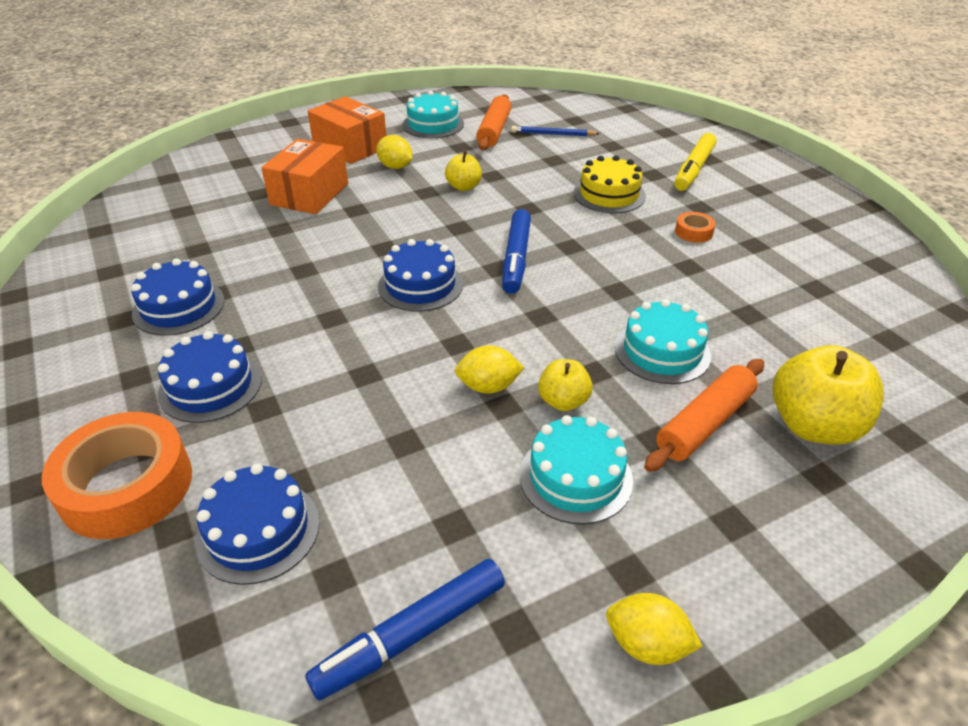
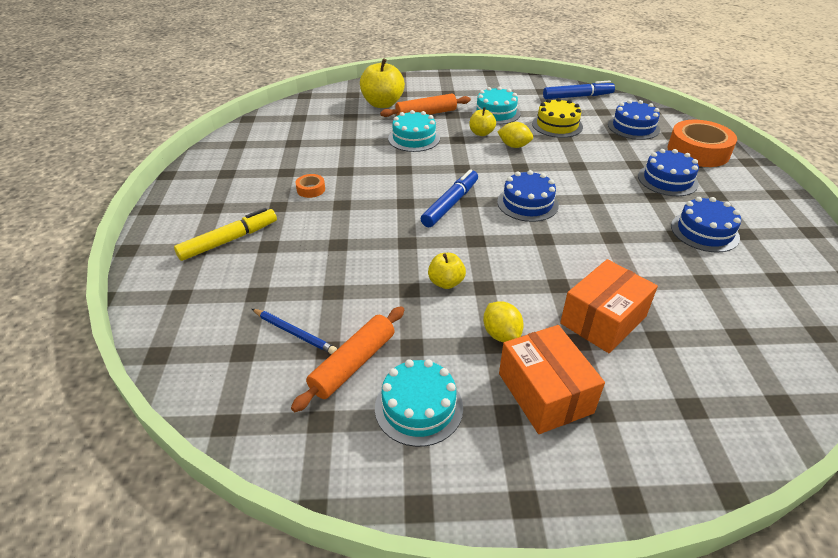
camera: 155 degrees left, 0 degrees up
yellow cake [573,155,646,213] -> yellow cake moved to [532,98,583,138]
yellow lemon [606,593,703,665] -> none

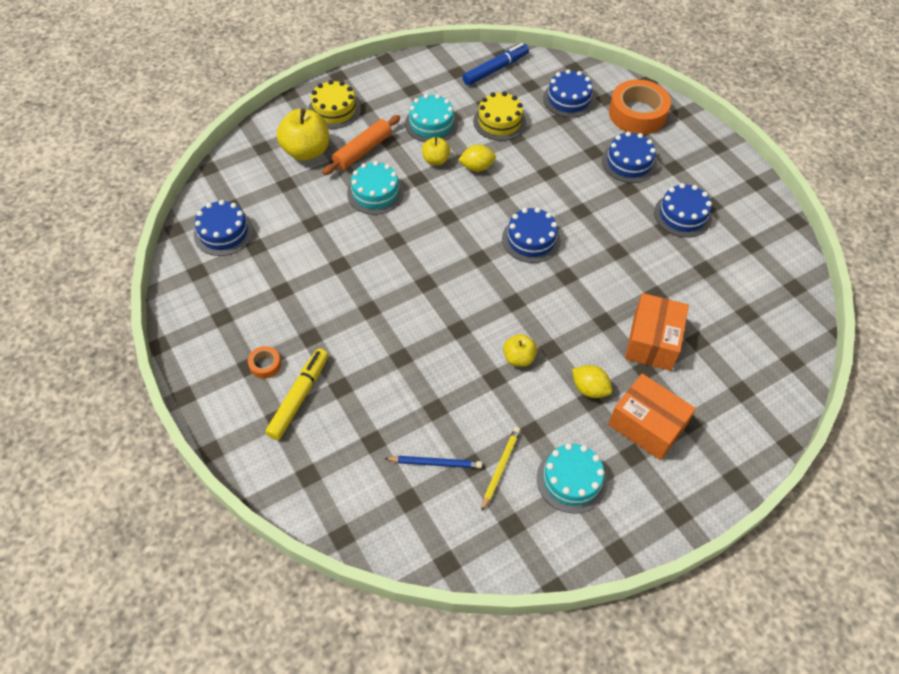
camera: 30 degrees left, 15 degrees up
orange rolling pin [291,306,404,412] -> yellow pencil [481,427,521,512]
orange tape [295,174,325,198] -> orange tape moved to [248,346,281,379]
blue marker [420,169,478,227] -> none
none -> blue cake [194,200,254,256]
none -> yellow cake [308,80,361,129]

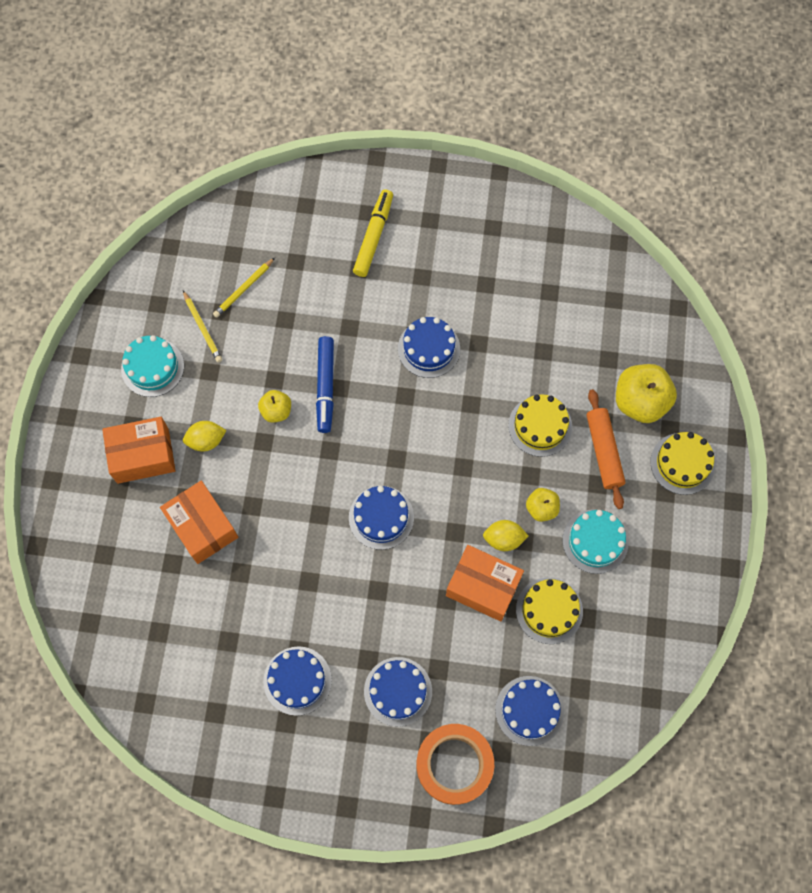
camera: 130 degrees right, 15 degrees up
blue cake [194,200,254,256] -> blue cake moved to [398,317,460,378]
orange tape [248,346,281,379] -> none
yellow marker [265,348,328,440] -> yellow marker turned 135 degrees counterclockwise [353,189,393,277]
turquoise cake [347,161,404,215] -> yellow cake [508,394,572,457]
blue pencil [384,456,482,468] -> yellow pencil [213,258,275,318]
yellow lemon [458,145,496,172] -> yellow lemon turned 60 degrees clockwise [483,520,528,551]
blue marker [462,43,529,86] -> blue marker moved to [316,336,334,433]
none -> orange box [446,545,524,622]

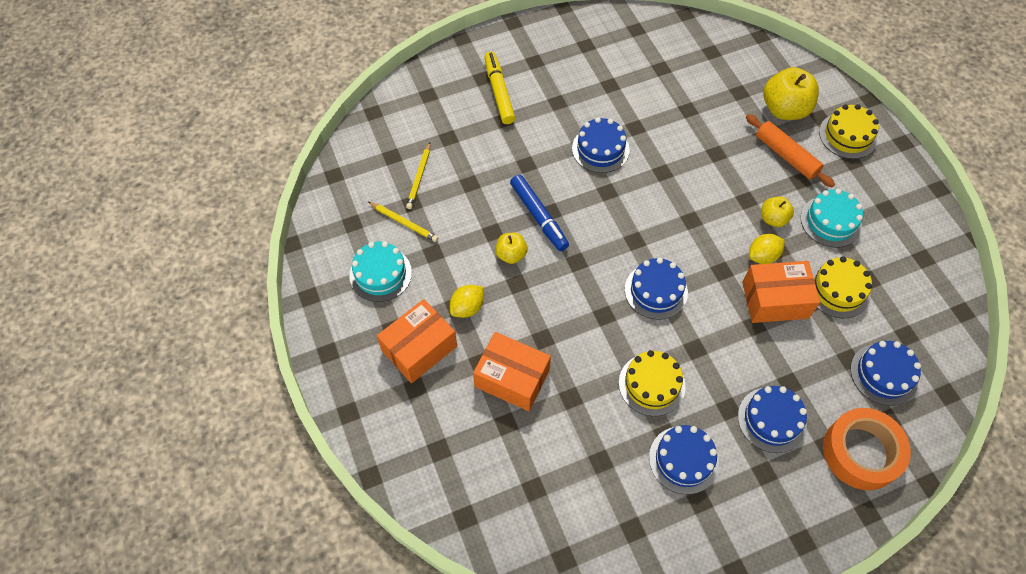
camera: 30 degrees left, 10 degrees down
yellow cake [508,394,572,457] -> yellow cake moved to [619,350,686,416]

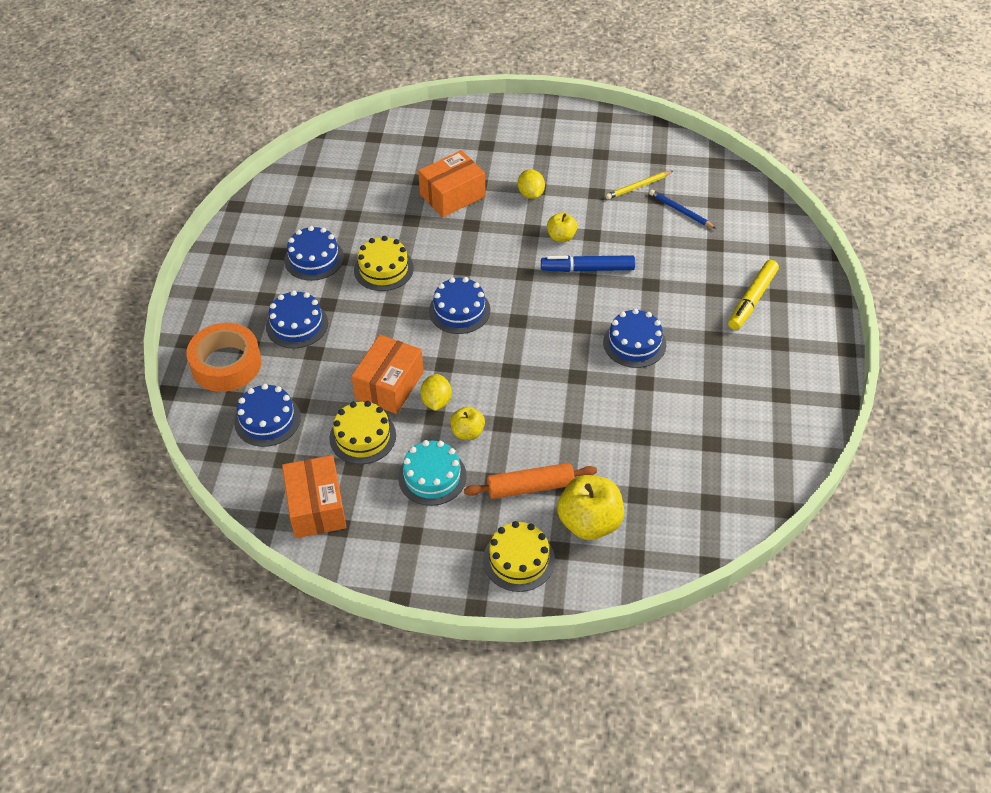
camera: 120 degrees right, 10 degrees down
turquoise cake [349,241,412,302] -> none
orange box [377,299,457,383] -> orange box moved to [282,455,346,538]
yellow pencil [406,142,430,209] -> blue pencil [649,190,716,229]
yellow marker [484,52,515,124] -> yellow marker turned 105 degrees clockwise [728,260,779,330]

